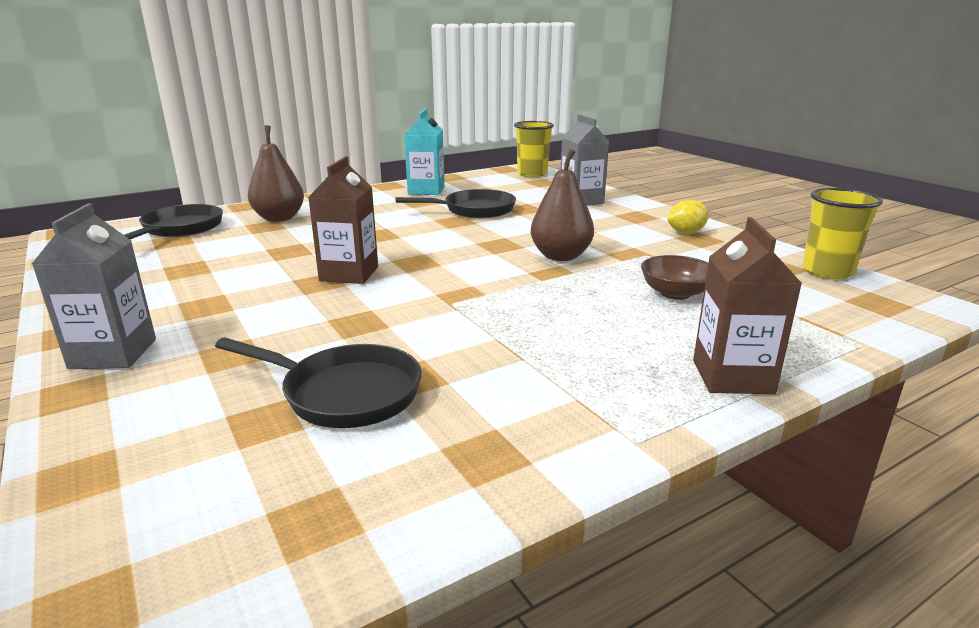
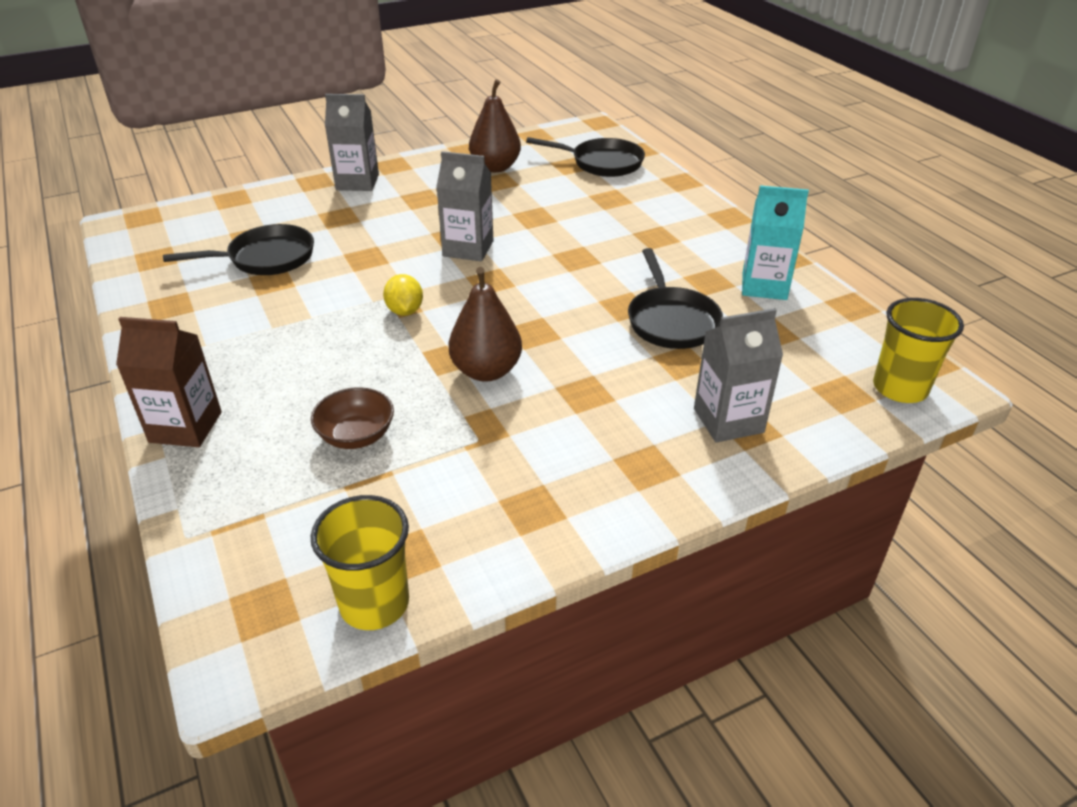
camera: 95 degrees right, 15 degrees up
black pan [215,337,422,428] -> black pan turned 135 degrees counterclockwise [163,224,314,275]
brown pear [248,125,304,222] -> brown pear moved to [469,79,521,172]
brown carton [308,156,378,284] -> grey carton [436,151,493,261]
yellow lemon [667,200,710,234] -> yellow lemon moved to [383,274,423,316]

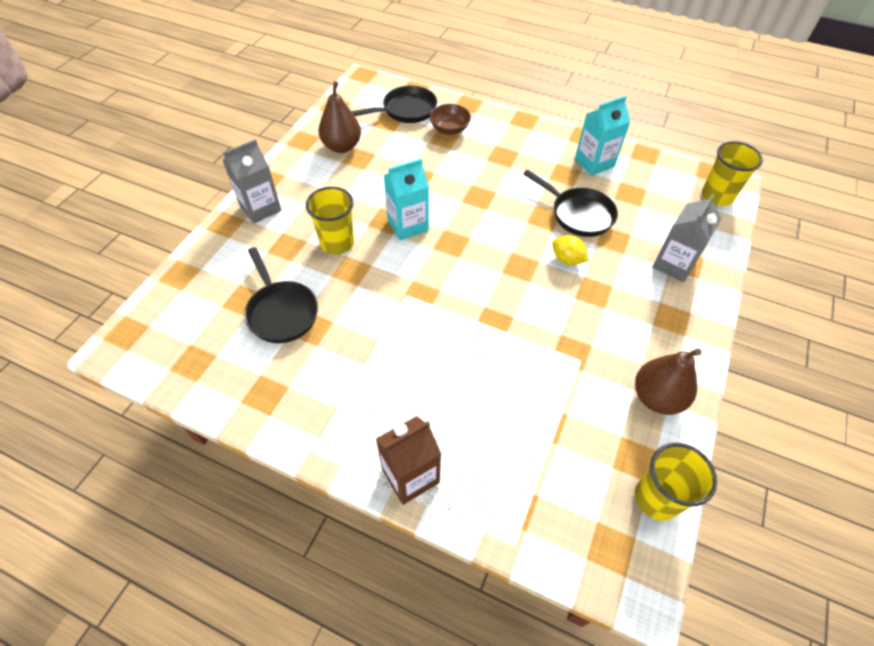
camera: 40 degrees left, 15 degrees up
black pan [163,224,314,275] -> black pan turned 120 degrees clockwise [244,247,318,343]
brown bowl [311,387,394,449] -> brown bowl moved to [429,104,471,135]
yellow lemon [383,274,423,316] -> yellow lemon moved to [552,235,589,265]
grey carton [436,151,493,261] -> turquoise carton [383,158,429,240]
brown pear [449,267,522,382] -> brown pear moved to [635,348,702,415]
none -> yellow cup [306,187,354,255]

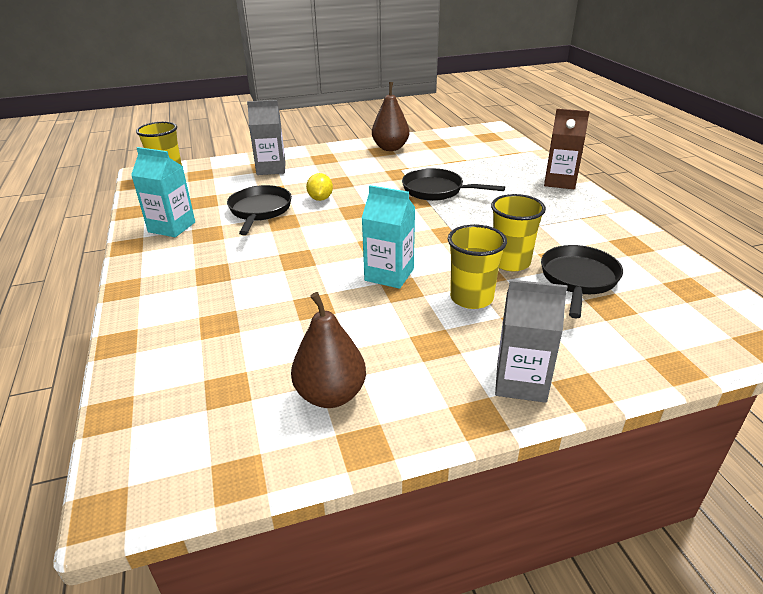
camera: 130 degrees left, 20 degrees down
black pan [351,86,437,123] -> black pan moved to [402,168,505,201]
brown bowl [429,104,471,135] -> none
yellow cup [635,443,717,521] -> yellow cup moved to [491,194,546,271]

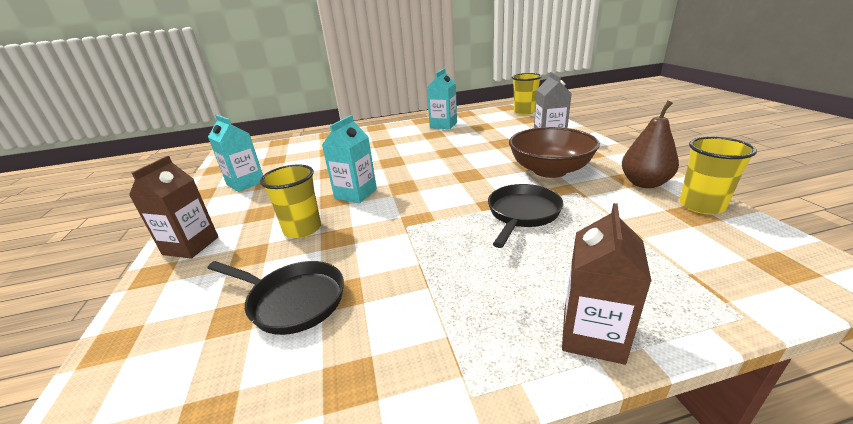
camera: 95 degrees right, 5 degrees down
black pan [227,185,292,235] -> none
brown pear [291,292,366,408] -> turquoise carton [208,115,263,192]
yellow lemon [306,173,333,201] -> none
yellow cup [491,194,546,271] -> yellow cup moved to [679,136,757,214]
grey carton [495,280,567,403] -> brown carton [129,156,218,259]
none -> brown bowl [509,127,600,178]

